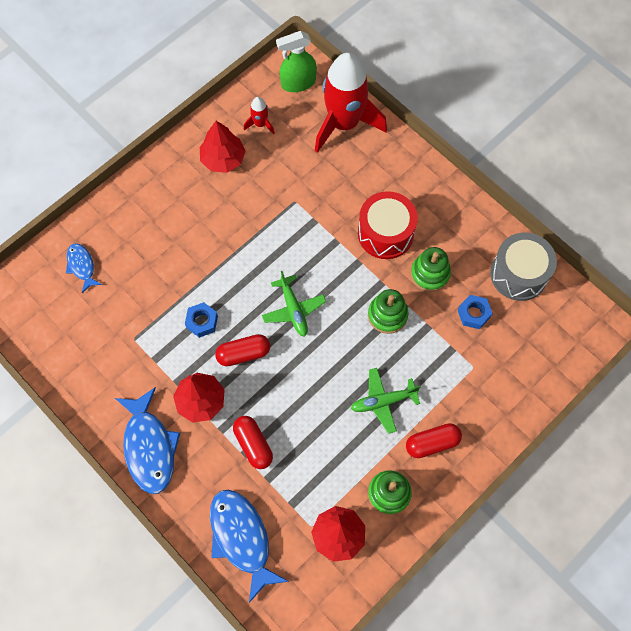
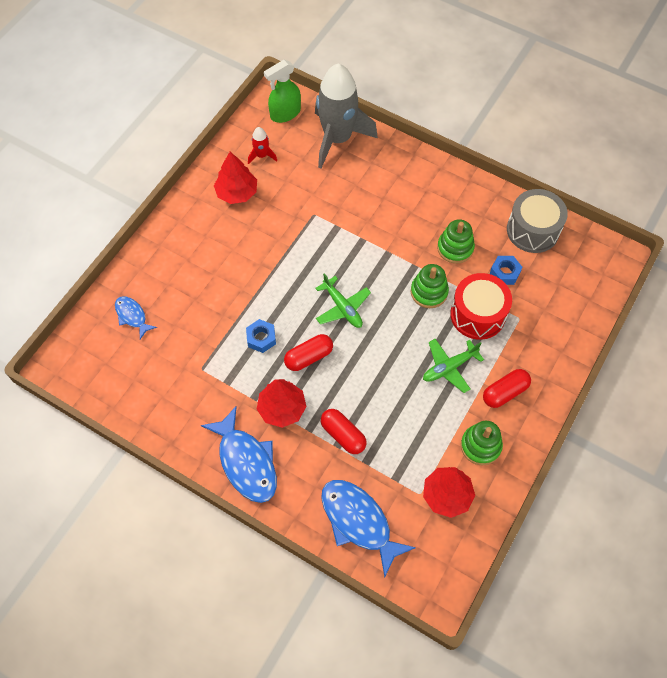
camera: 15 degrees left, 5 degrees down
red rocket [315,52,387,153] -> grey rocket [315,64,378,169]
red drum [358,191,418,259] -> red drum moved to [450,273,512,340]

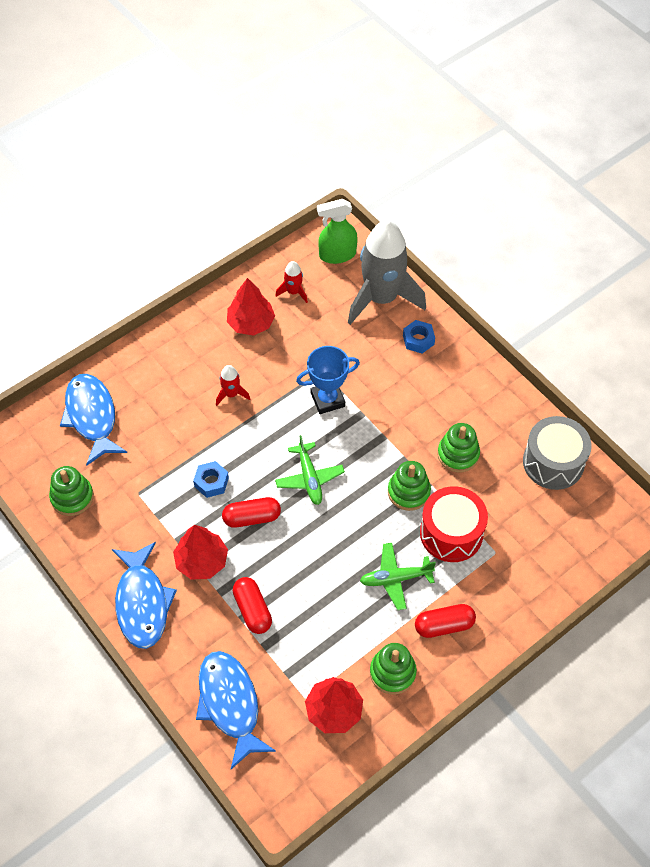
camera: 20 degrees right, 5 degrees down
blue fish [115,296,157,339] -> blue fish [60,374,127,466], size x1.84
blue nut [490,256,523,285] -> blue nut moved to [403,320,435,353]
none -> green stacking toy [49,466,94,516]
none -> red rocket [216,365,250,406]
none -> blue trophy [296,346,360,414]

